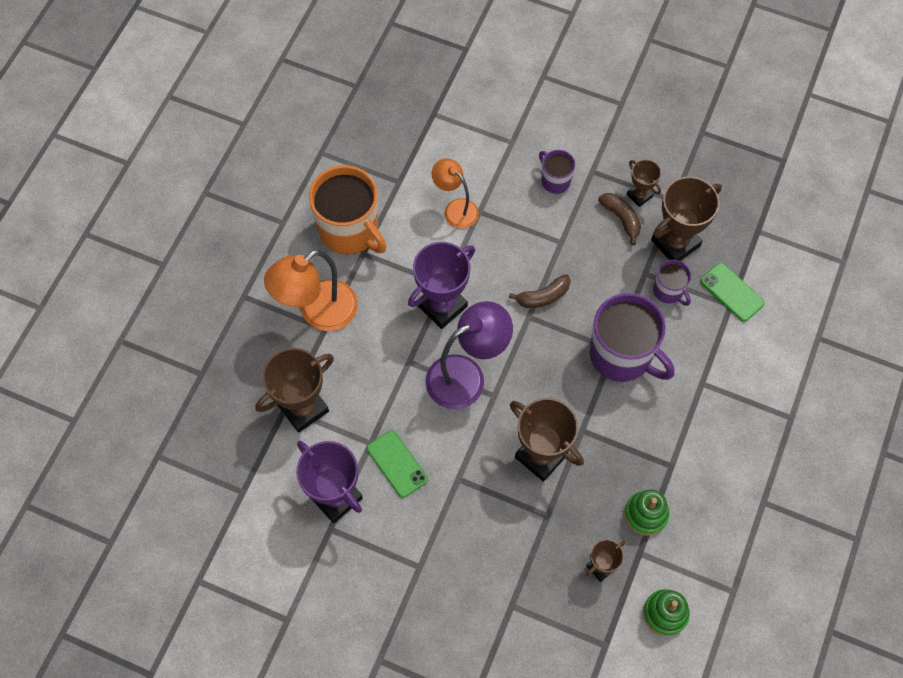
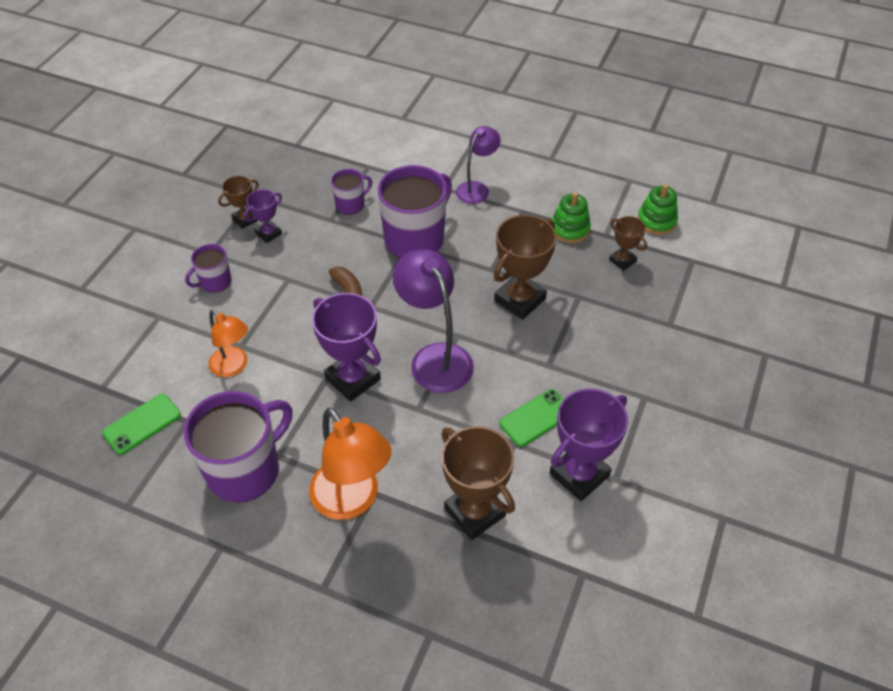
camera: 90 degrees left, 15 degrees down
orange mug [309,165,386,255] -> purple mug [184,391,293,503]
orange lamp [432,158,479,229] -> orange lamp turned 90 degrees counterclockwise [209,310,248,377]
brown banana [598,193,641,245] -> purple trophy [244,189,282,243]
brown trophy [651,176,722,261] -> none
green phone [701,263,765,322] -> green phone moved to [102,393,181,455]
none -> purple lamp [456,126,501,204]

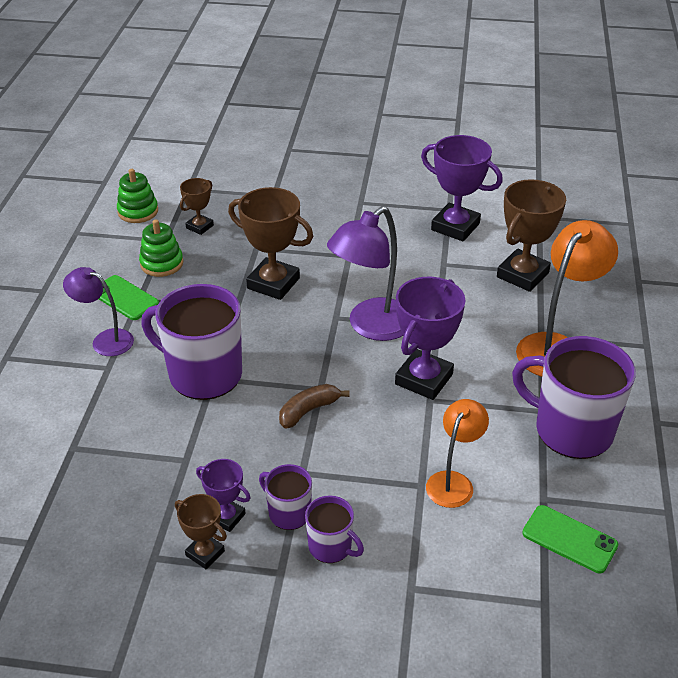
camera: 105 degrees left, 10 degrees down
purple mug [331,169,372,215] -> purple mug moved to [259,464,312,530]
green phone [500,389,564,447] -> green phone moved to [99,275,159,320]

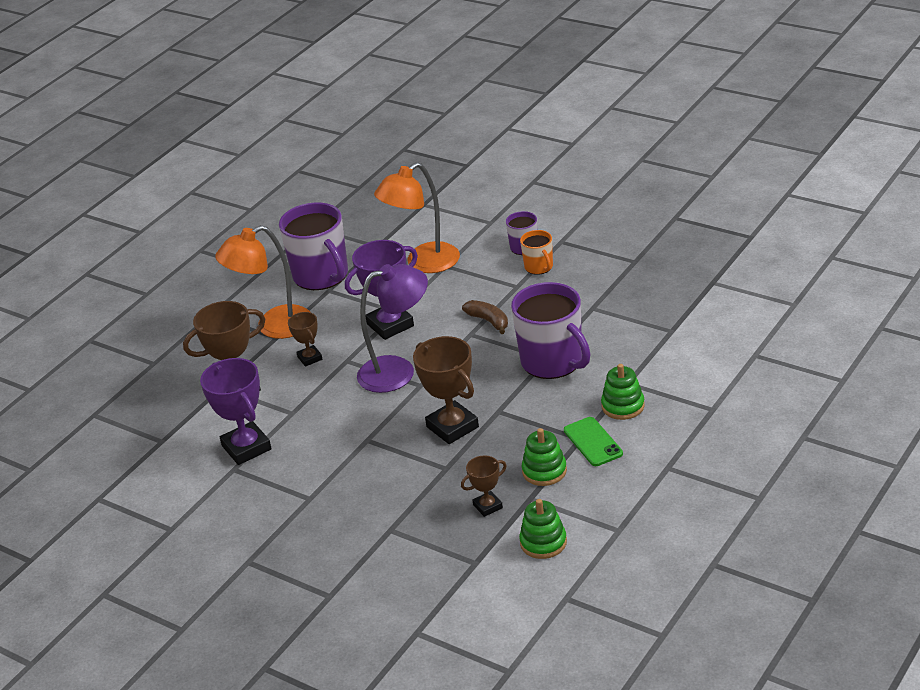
camera: 150 degrees left, 5 degrees down
purple lamp [63,267,134,356] -> green stacking toy [601,364,645,420]
brown trophy [175,494,227,569] -> brown trophy moved to [288,312,323,367]
purple trophy [196,459,251,532] -> none
purple mug [259,464,312,530] -> orange mug [520,230,553,275]
brown banana [279,384,350,428] -> brown banana turned 120 degrees counterclockwise [462,300,508,334]
orange lamp [426,399,489,508] -> orange lamp [374,162,460,273], size x1.62
green phone [522,505,618,573] -> none

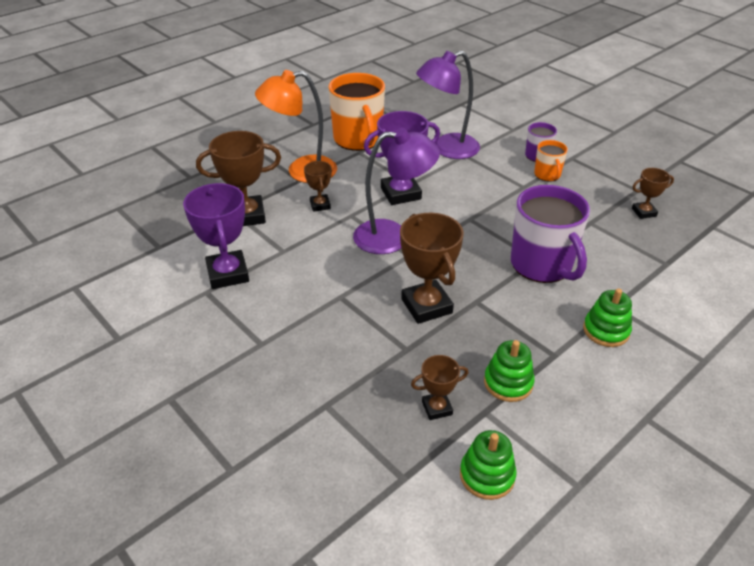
camera: 10 degrees right, 5 degrees up
purple mug [279,202,348,290] -> orange mug [328,73,385,151]
orange lamp [374,162,460,273] -> purple lamp [416,51,480,159]
brown banana [462,300,508,334] -> none
green phone [564,417,623,466] -> none
none -> brown trophy [632,168,674,219]

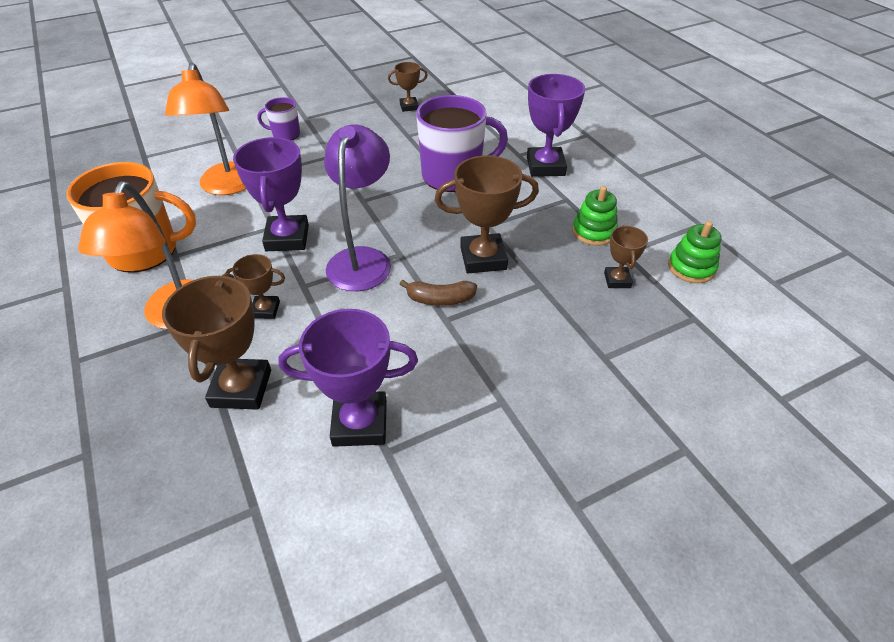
camera: 75 degrees left, 5 degrees up
purple lamp [416,51,480,159] -> orange lamp [165,63,246,195]
orange mug [534,140,568,181] -> none
green stacking toy [583,288,632,347] -> purple trophy [527,74,585,177]
brown trophy [632,168,674,219] -> brown trophy turned 75 degrees clockwise [388,62,428,112]
none -> brown banana [400,280,477,306]

